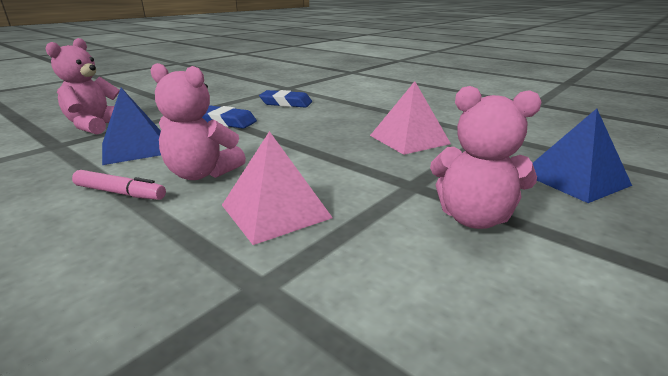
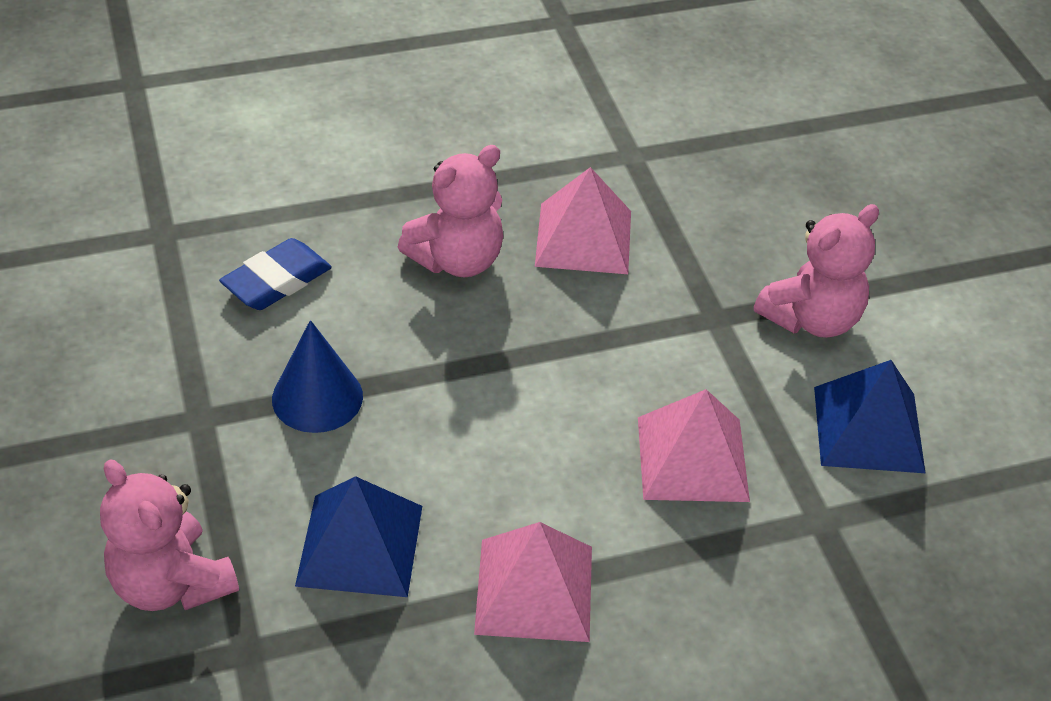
camera: 60 degrees left, 20 degrees up
pink marker [72,170,166,200] -> pink pyramid [474,522,592,642]
pink teddy bear [150,63,246,180] -> pink teddy bear moved to [398,145,503,277]
blue eraser [202,105,257,129] -> blue cone [272,320,363,433]
blue pyramid [533,108,632,203] -> blue pyramid moved to [814,360,926,473]

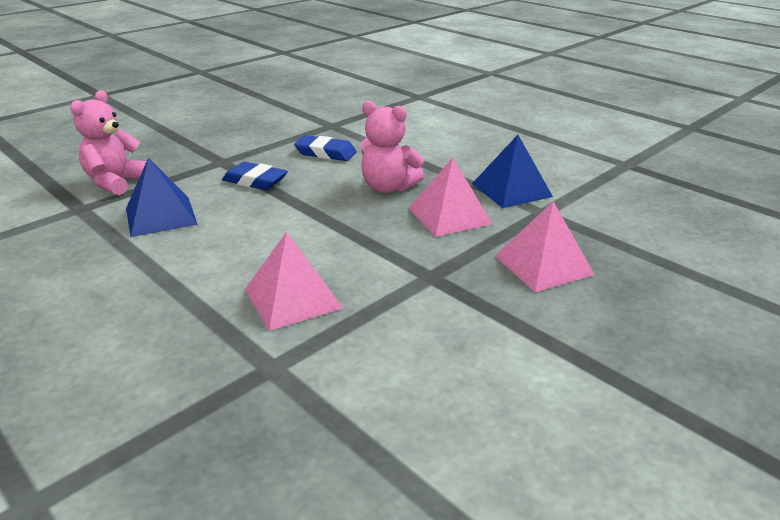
camera: 65 degrees right, 15 degrees down
blue cone [272,320,363,433] -> blue eraser [222,162,288,190]
pink pyramid [474,522,592,642] -> pink pyramid moved to [495,201,595,292]
pink teddy bear [754,204,879,338] -> none
blue pyramid [814,360,926,473] -> blue pyramid moved to [472,135,553,208]

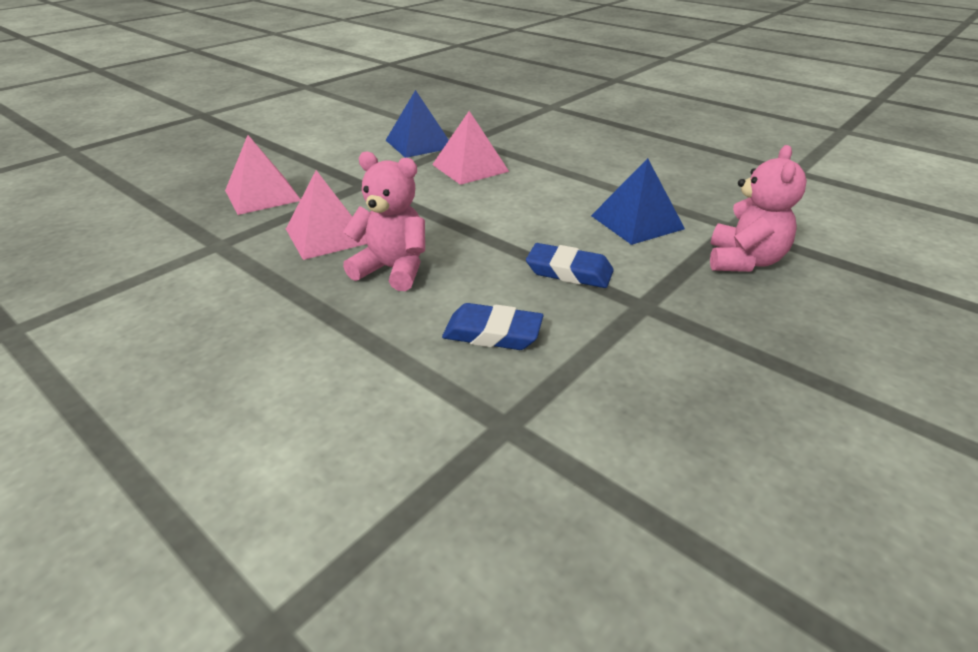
camera: 175 degrees right, 5 degrees up
blue pyramid [472,135,553,208] -> blue pyramid moved to [386,90,449,158]

